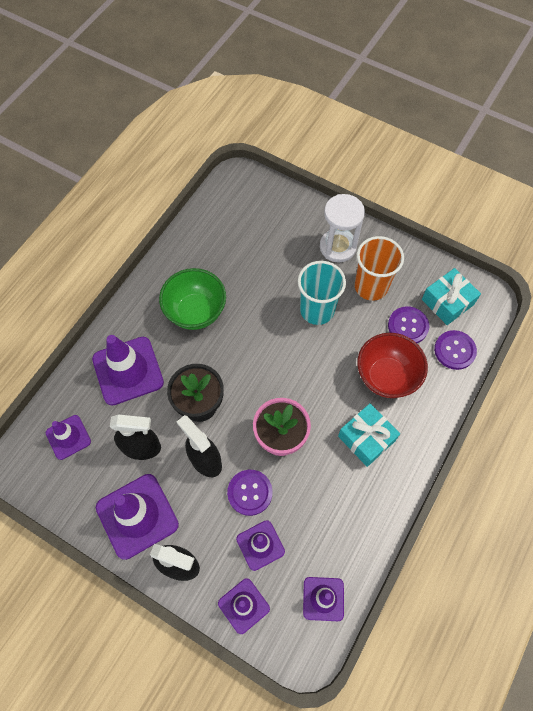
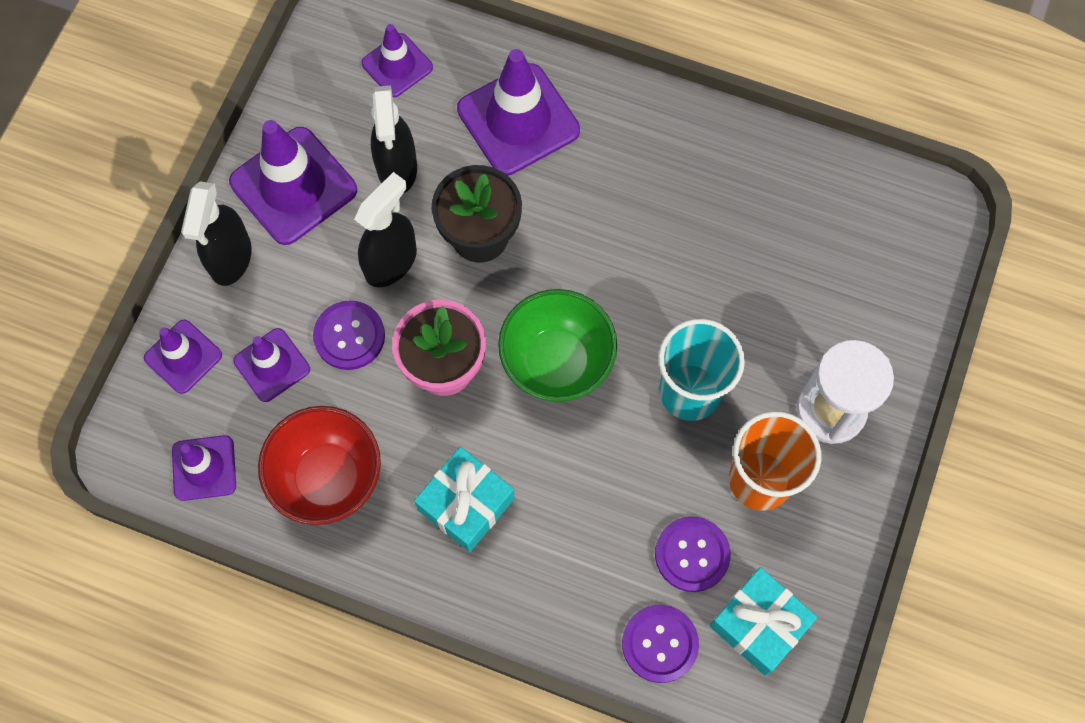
camera: 80 degrees right, 5 degrees up
green bowl [159,268,226,330] -> green bowl moved to [498,289,617,402]
red bowl [357,333,428,398] -> red bowl moved to [258,406,381,525]

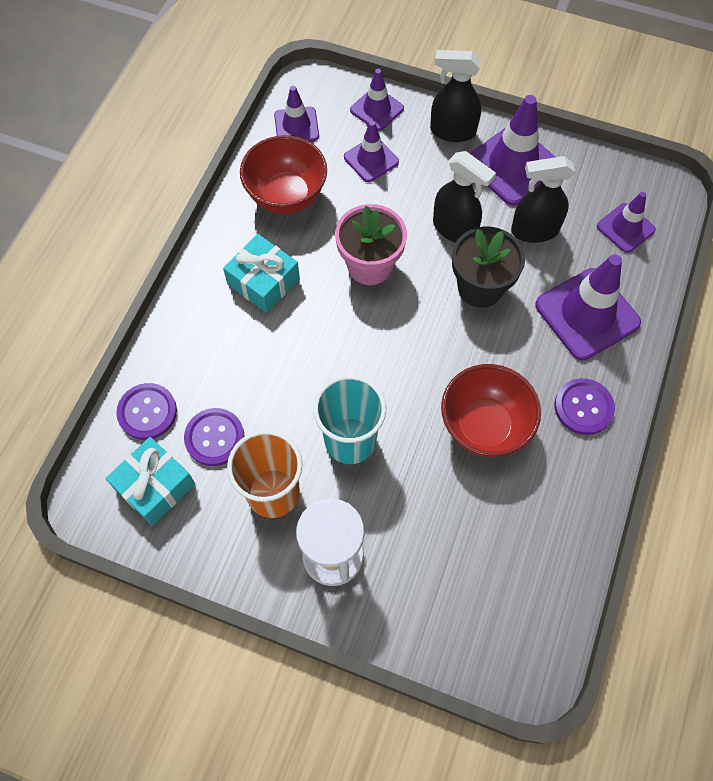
camera: 90 degrees right, 5 degrees down
purple button [313,301,385,370] -> purple button moved to [555,378,615,435]
green bowl [498,289,617,402] -> none
none -> red bowl [441,364,541,457]

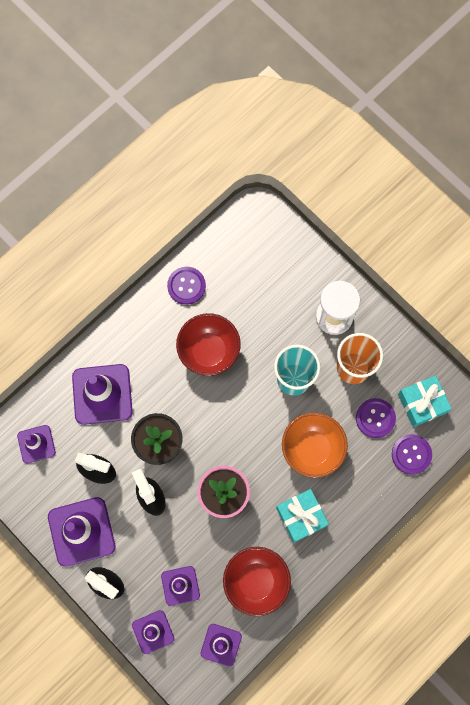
camera: 155 degrees left, 10 degrees up
purple button [555,378,615,435] -> purple button moved to [167,267,206,305]
none -> orange bowl [282,412,348,478]

